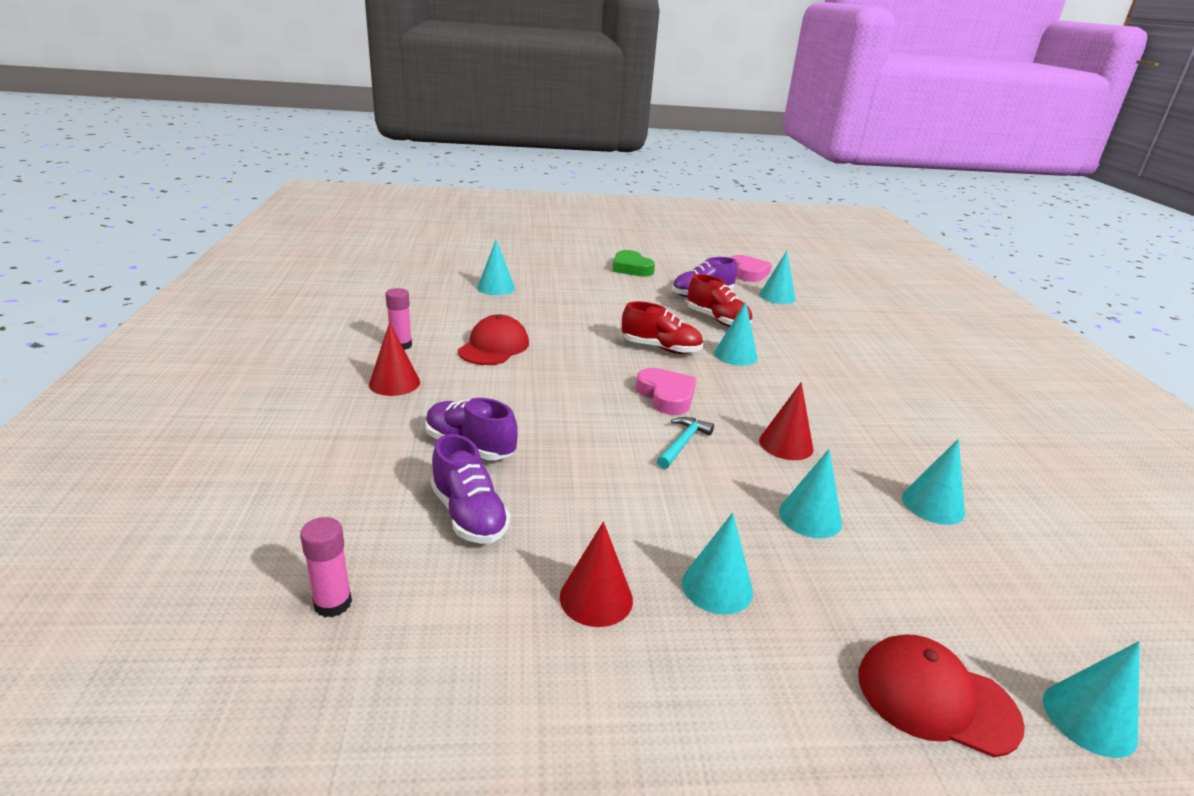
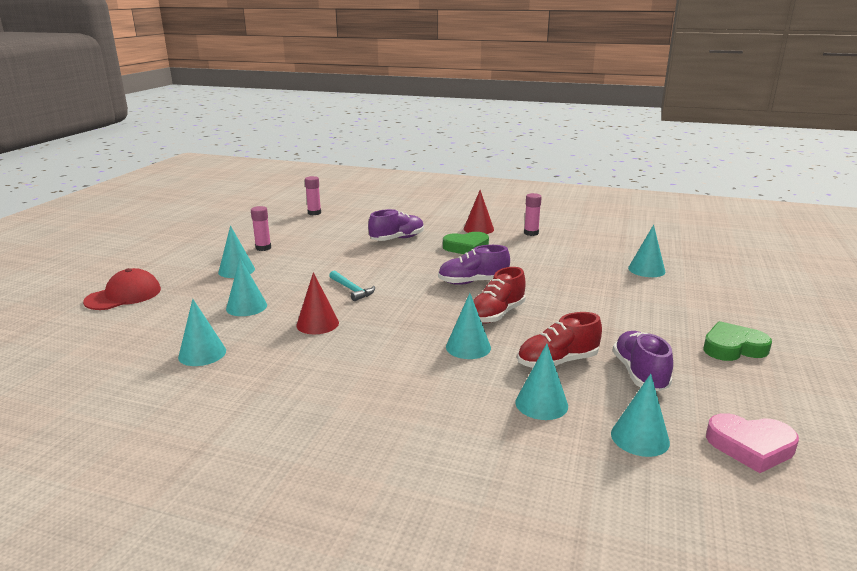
camera: 115 degrees right, 5 degrees down
purple shoe [431,434,510,544] -> purple shoe moved to [438,245,510,285]
red cap [458,314,529,365] -> none
red cone [560,522,633,627] -> pink glue stick [251,206,271,251]
pink heart [636,368,696,415] -> none
turquoise cone [1043,641,1140,758] -> turquoise cone moved to [516,343,568,420]
none -> green heart [443,232,489,254]

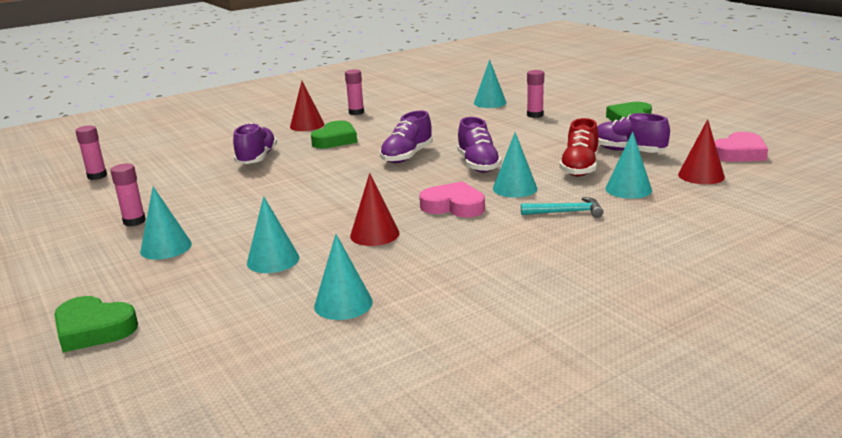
camera: 50 degrees left, 0 degrees up
red cap [83,268,161,310] -> green heart [54,296,138,352]
turquoise hammer [329,271,375,301] -> turquoise hammer moved to [521,197,603,218]
red shoe [473,267,526,323] -> purple shoe [457,117,502,172]
turquoise cone [611,374,670,457] -> red cone [678,119,725,184]
none -> pink heart [419,181,485,217]
none -> pink glue stick [527,70,544,118]

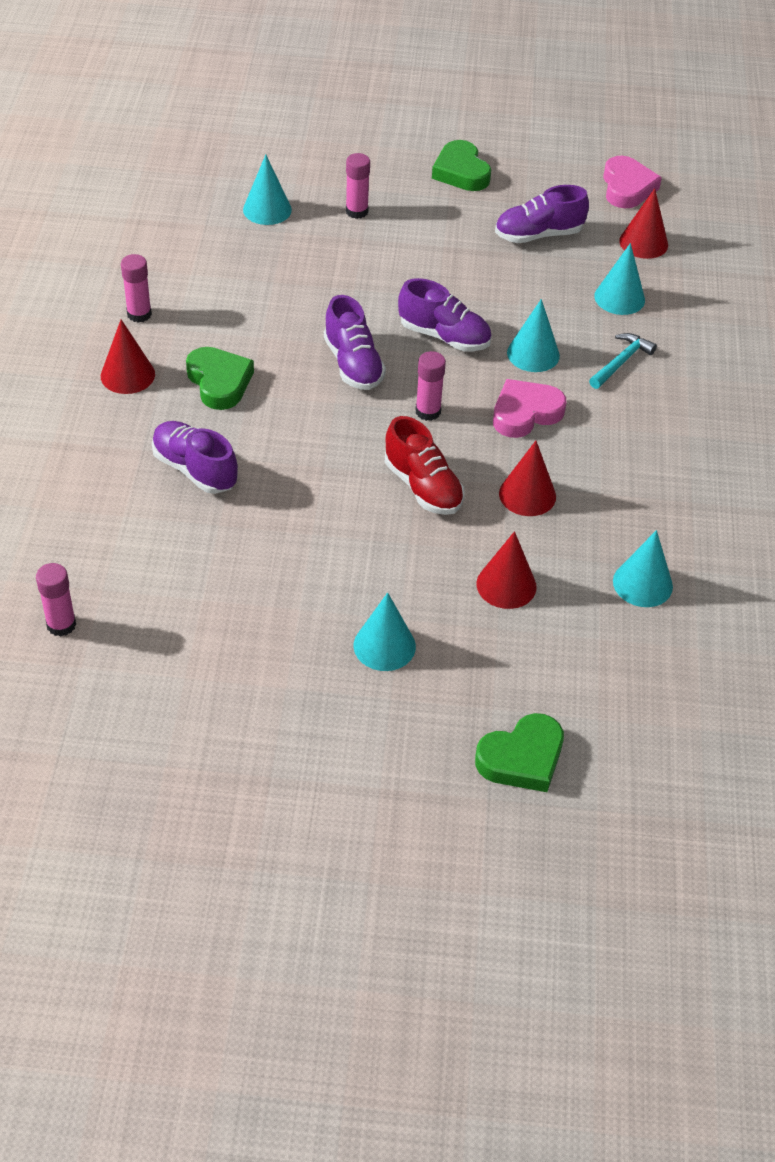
camera: 55 degrees left, 25 degrees up
pink glue stick [110,164,146,226] -> pink glue stick moved to [415,351,446,421]
turquoise cone [247,196,299,273] -> red cone [477,531,537,609]
red shoe [559,118,599,176] -> red shoe moved to [385,416,465,515]

